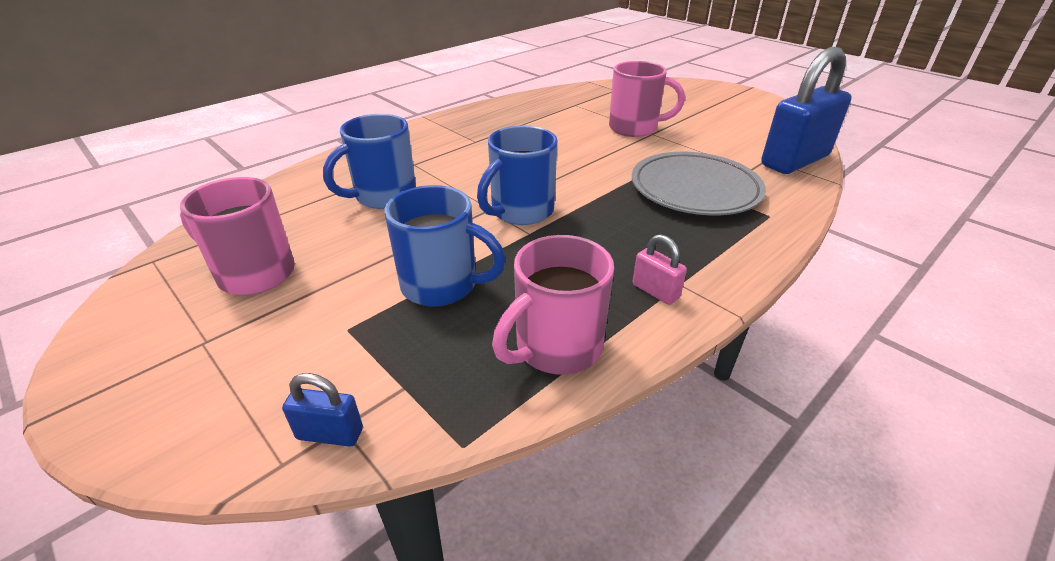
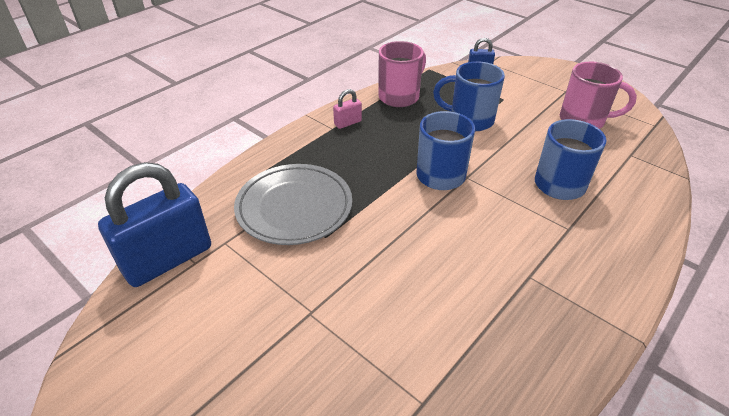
camera: 175 degrees right, 5 degrees up
pink mug [609,61,685,137] -> none
pink padlock [633,234,687,305] -> pink padlock turned 75 degrees counterclockwise [333,89,362,129]

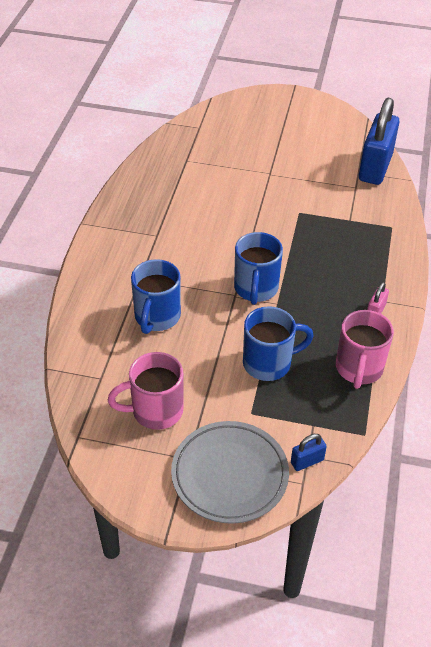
camera: 150 degrees right, 5 degrees up
grey plate [234,164,352,245] -> grey plate moved to [171,421,289,524]

